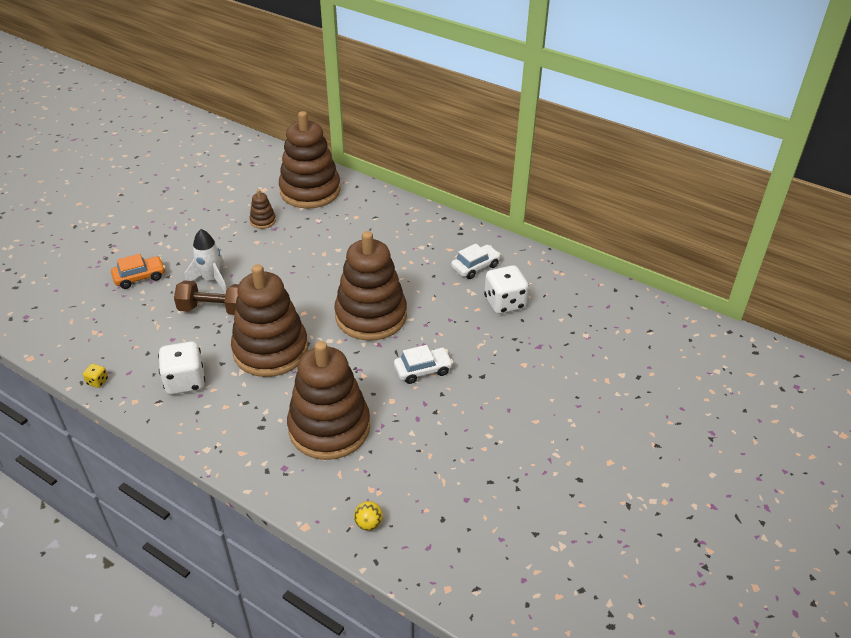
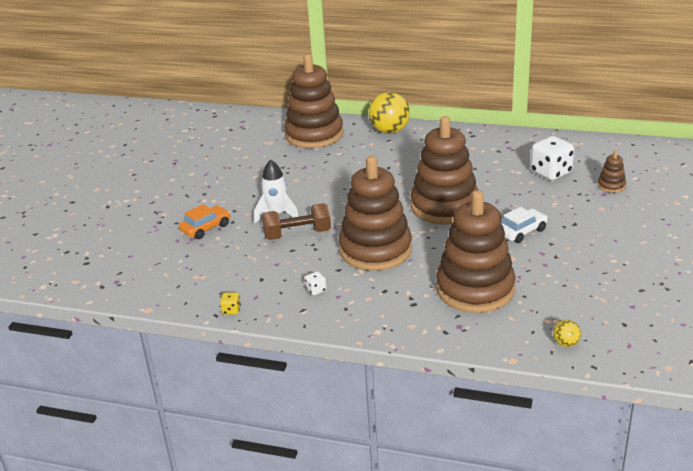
camera: 15 degrees left, 10 degrees down
white dice [158,341,205,395] -> white dice [305,271,326,295], size x0.44
brown stacking toy [250,189,276,229] -> brown stacking toy moved to [598,150,626,193]
white car [451,244,501,279] -> none
none -> yellow ball [369,92,410,134]

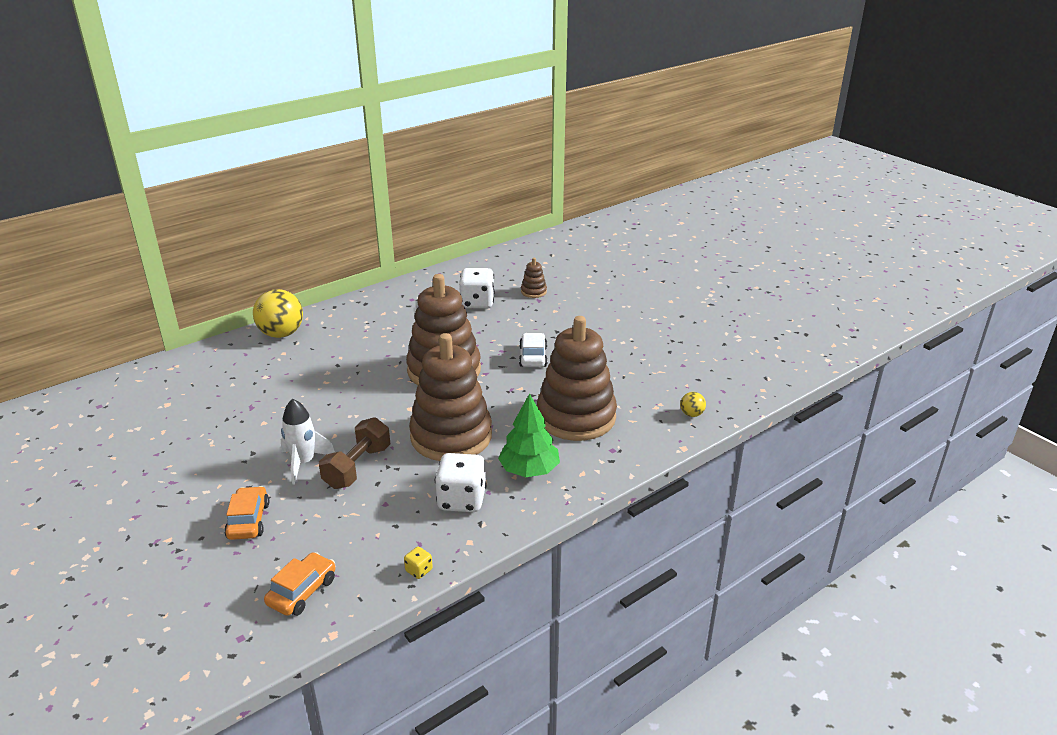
camera: 55 degrees left, 0 degrees up
brown stacking toy [284,54,344,148] -> none
white dice [305,271,326,295] -> white dice [435,453,487,512], size x2.26
none -> orange car [264,552,335,616]
none -> green tree [498,393,560,477]

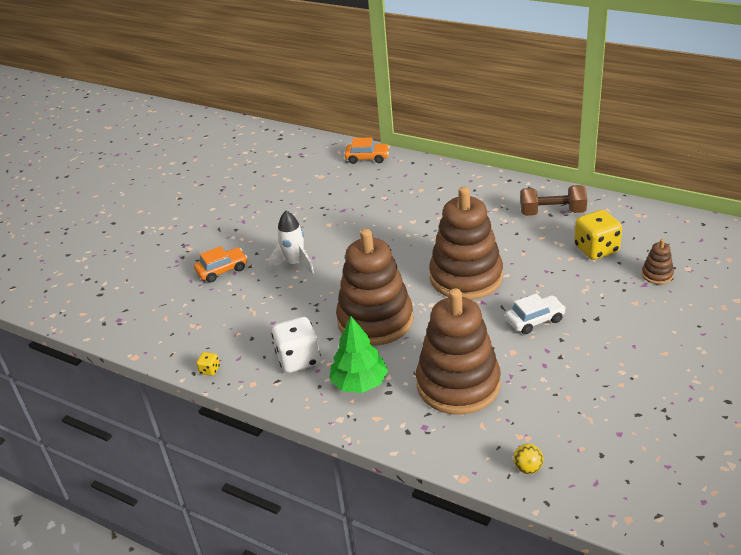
camera: 70 degrees right, 5 degrees up
yellow ball [253,289,303,338] -> none
orange car [264,552,335,616] -> orange car moved to [344,137,390,164]
brown dumbbell [319,417,390,489] -> brown dumbbell moved to [520,185,587,216]
white dice [459,268,495,309] -> yellow dice [574,210,622,260]

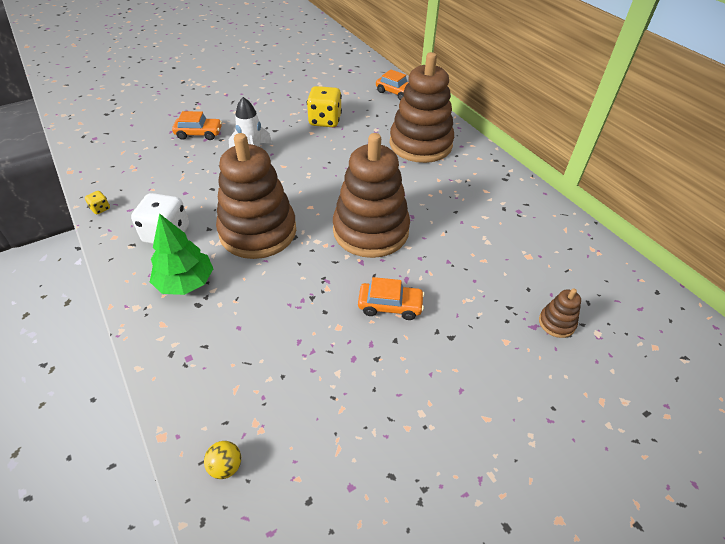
camera: 25 degrees right, 10 degrees up
brown stacking toy [416,288,501,414] -> brown stacking toy moved to [390,52,454,163]
white car [506,293,566,334] -> orange car [358,277,425,320]
brown dumbbell [520,185,587,216] -> none
yellow dice [574,210,622,260] -> yellow dice moved to [307,86,342,127]

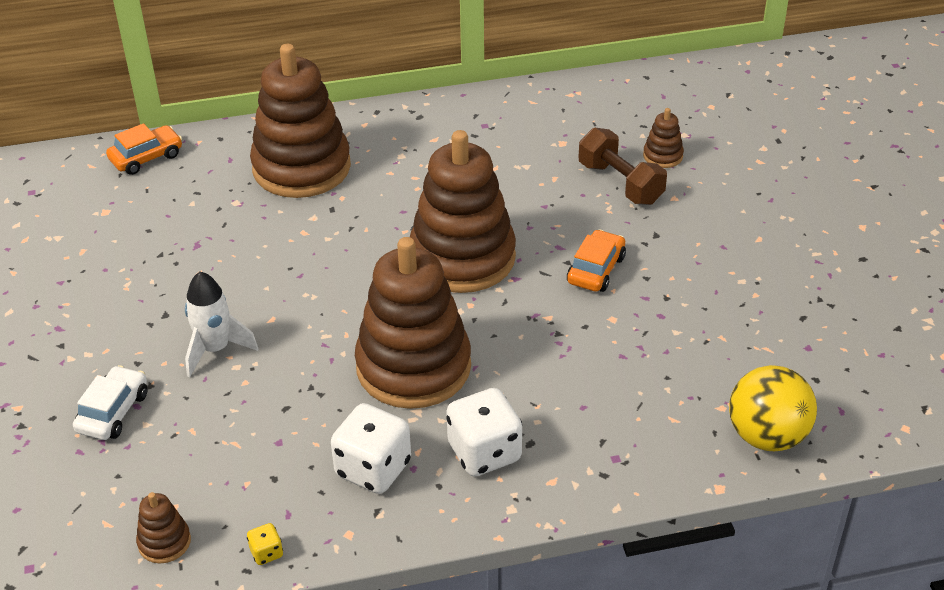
camera: 70 degrees left, 5 degrees down
green tree [150,213,213,295] -> white dice [446,388,522,476]
orange car [172,111,222,140] -> white car [73,365,148,440]
yellow ball [204,441,241,479] -> yellow ball [729,365,817,451], size x2.18
yellow dice [307,86,342,127] -> none
none -> brown stacking toy [136,492,191,563]
none -> brown dumbbell [579,128,667,205]

